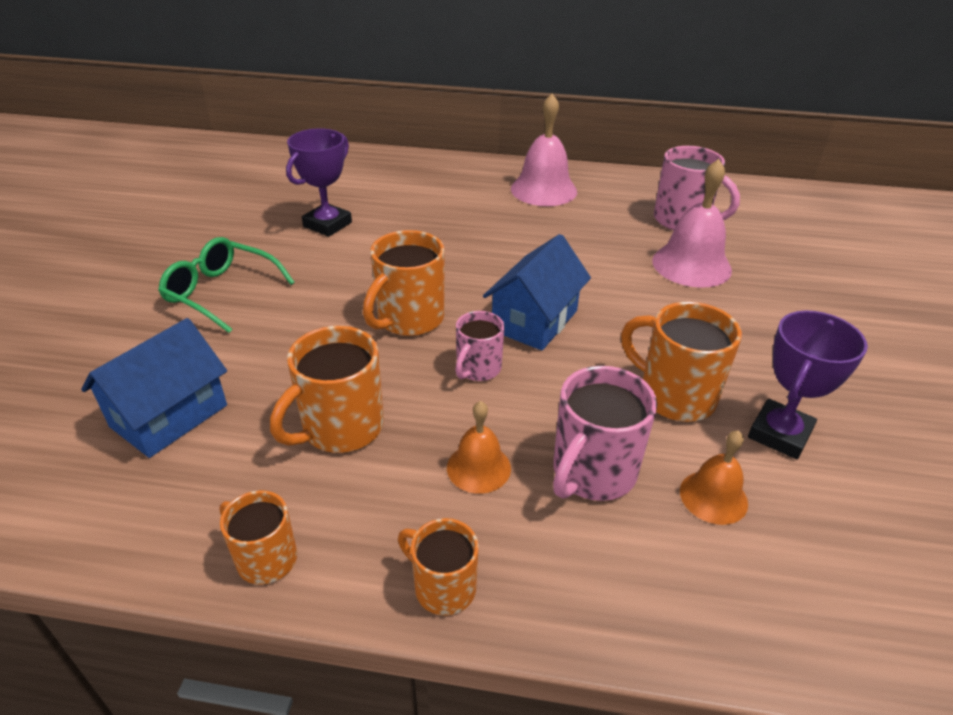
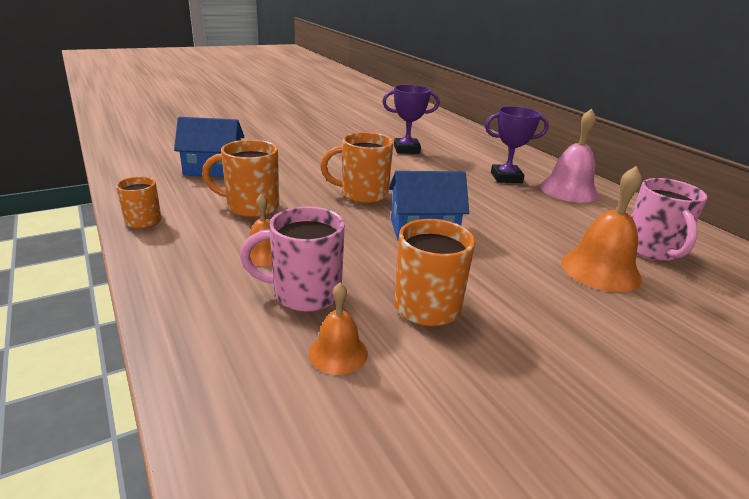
camera: 50 degrees right, 10 degrees down
green glasses [158,237,295,333] -> none
orange mug [398,518,479,616] -> none
pink mug [455,311,505,381] -> none
pink bell [652,159,732,288] -> orange bell [561,166,642,292]
purple trophy [748,310,868,459] -> purple trophy moved to [485,106,549,183]

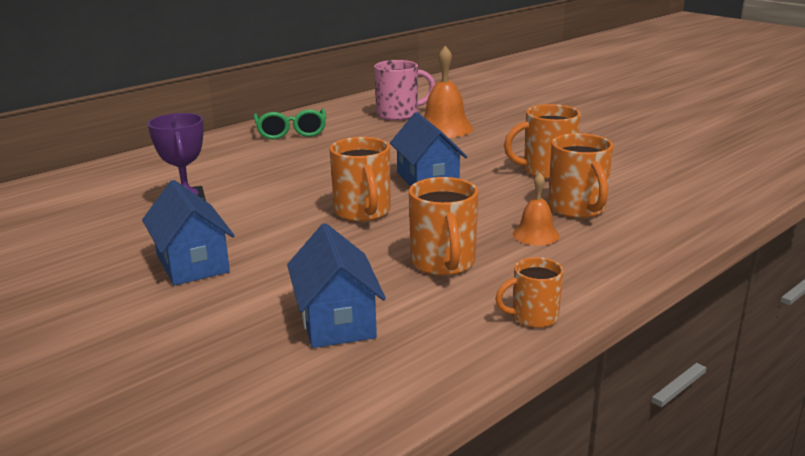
camera: 100 degrees left, 5 degrees down
pink mug [240,206,345,312] -> orange mug [548,133,613,218]
orange bell [308,283,368,375] -> none
purple trophy [485,106,549,183] -> none
pink bell [540,109,599,203] -> green glasses [254,109,326,139]
none -> blue house [142,180,235,286]

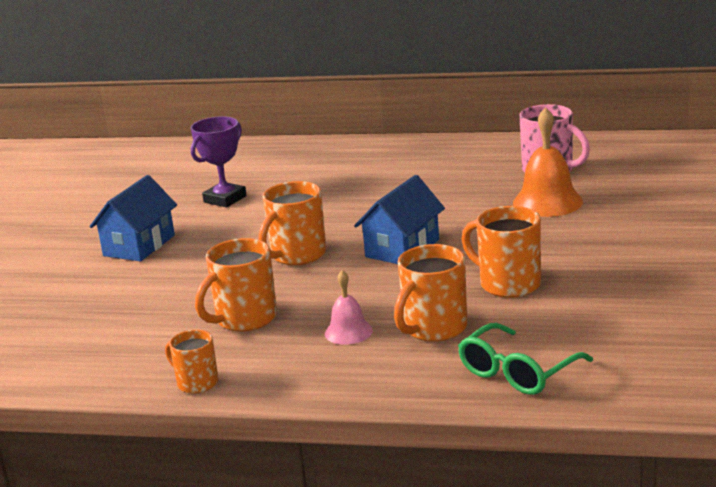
camera: 55 degrees right, 0 degrees up
green glasses [254,109,326,139] -> green glasses moved to [458,323,593,395]
blue house [287,223,386,348] -> none
orange bell [513,173,560,246] -> pink bell [325,270,373,345]

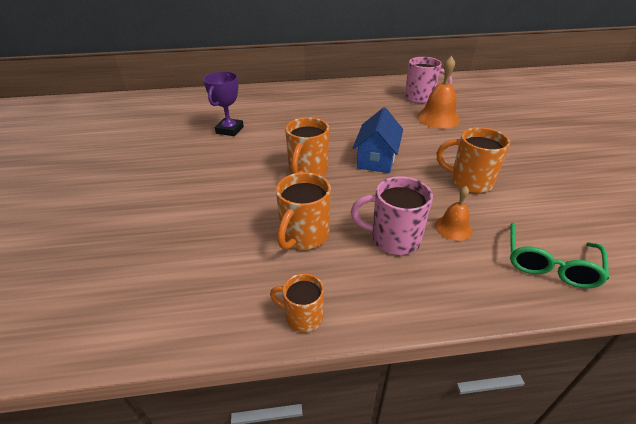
camera: 20 degrees left, 15 degrees up
blue house [89,175,177,261] -> none
pink bell [325,270,373,345] -> pink mug [351,176,433,255]
orange mug [394,244,468,342] -> orange bell [435,186,472,241]

